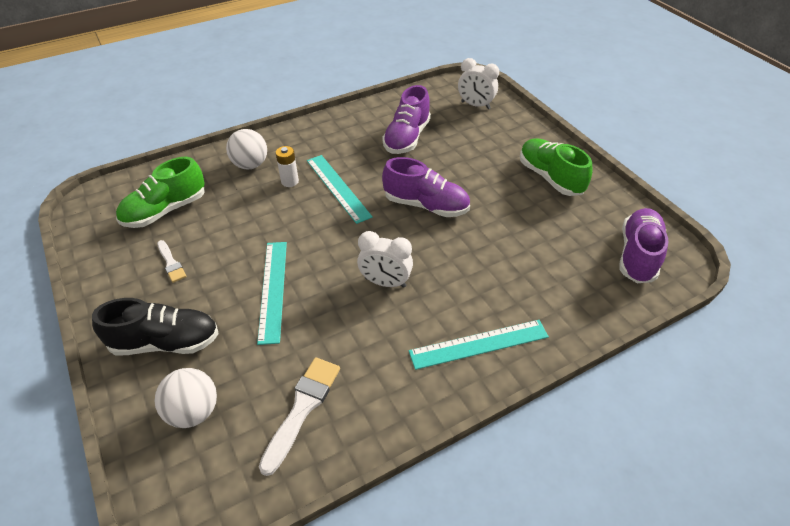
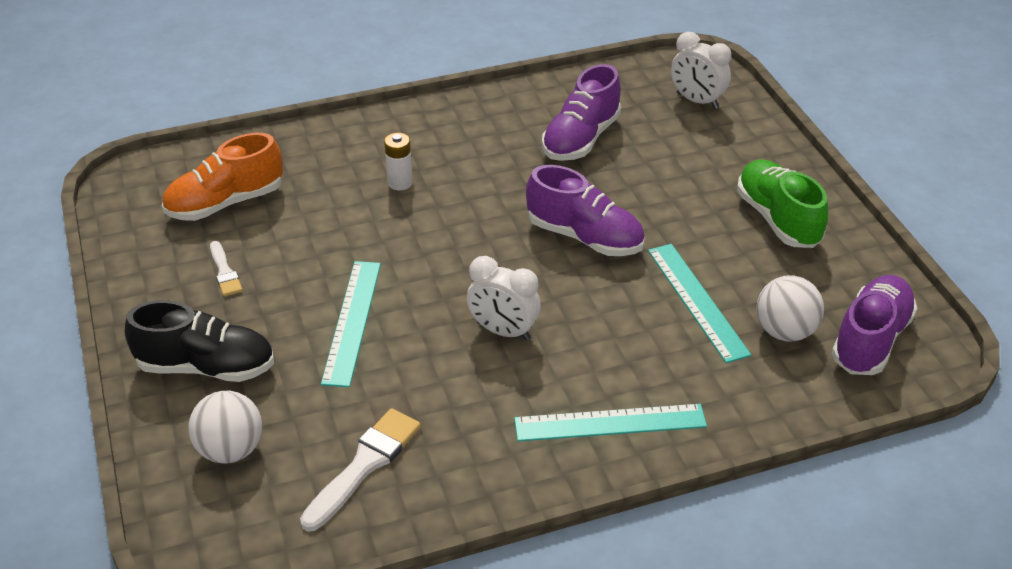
camera: 10 degrees right, 5 degrees down
green shoe [116,157,205,228] -> orange shoe [162,133,283,221]
white ball [226,129,267,170] -> white ball moved to [756,276,824,342]
turquoise ruler [307,155,373,224] -> turquoise ruler moved to [648,244,751,363]

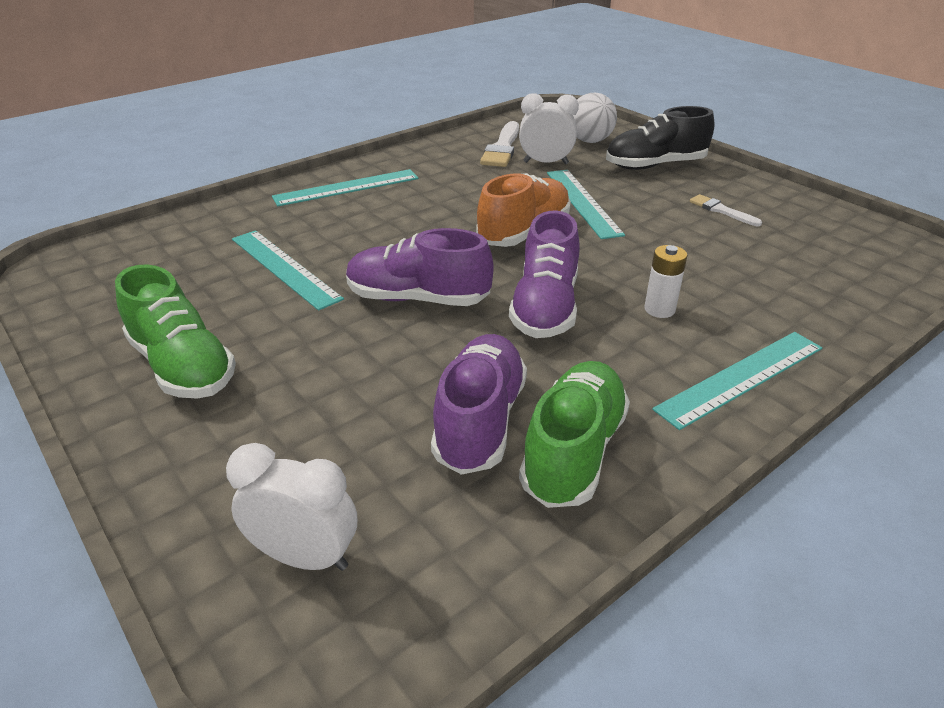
camera: 160 degrees right, 5 degrees down
orange shoe [162,133,283,221] -> orange shoe moved to [476,173,571,247]
white clock [467,256,541,341] -> white clock moved to [519,93,579,164]
white ball [756,276,824,342] -> none
purple shoe [832,275,917,375] -> purple shoe moved to [509,210,580,338]
none -> green shoe [519,361,630,508]
none -> turquoise ruler [652,332,822,430]

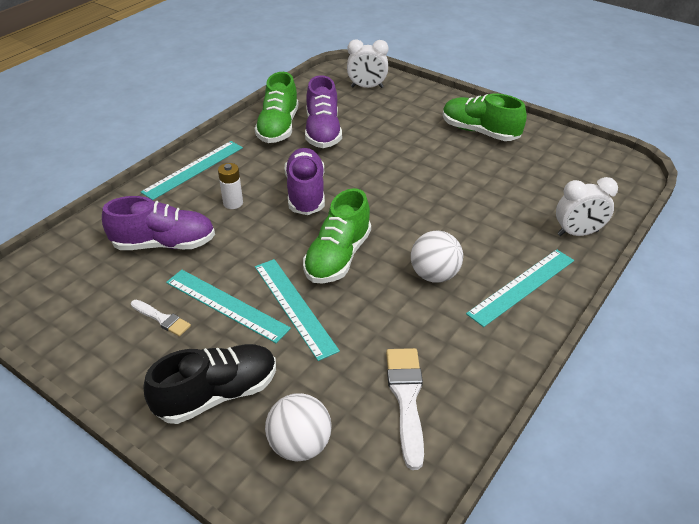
camera: 165 degrees right, 5 degrees up
turquoise ruler [232,230,344,311] -> turquoise ruler moved to [166,270,291,343]
purple shoe [346,228,494,306] -> purple shoe moved to [102,196,215,250]
orange shoe [476,173,571,247] -> green shoe [303,188,371,283]
white clock [519,93,579,164] -> white clock moved to [556,177,618,236]
none -> white ball [411,231,463,283]

